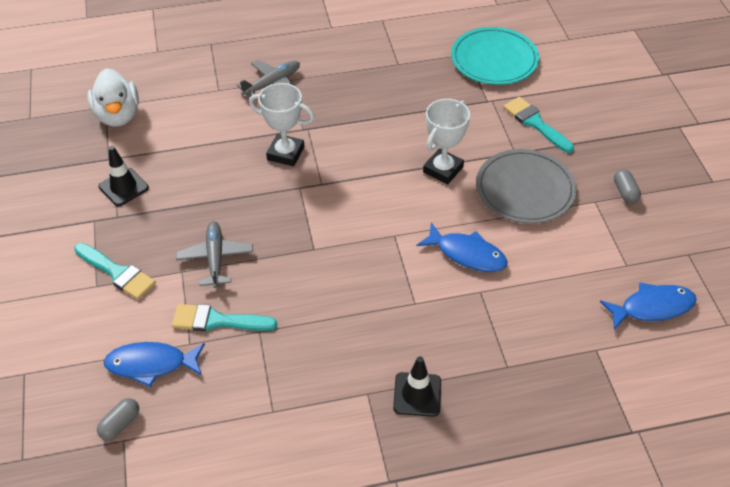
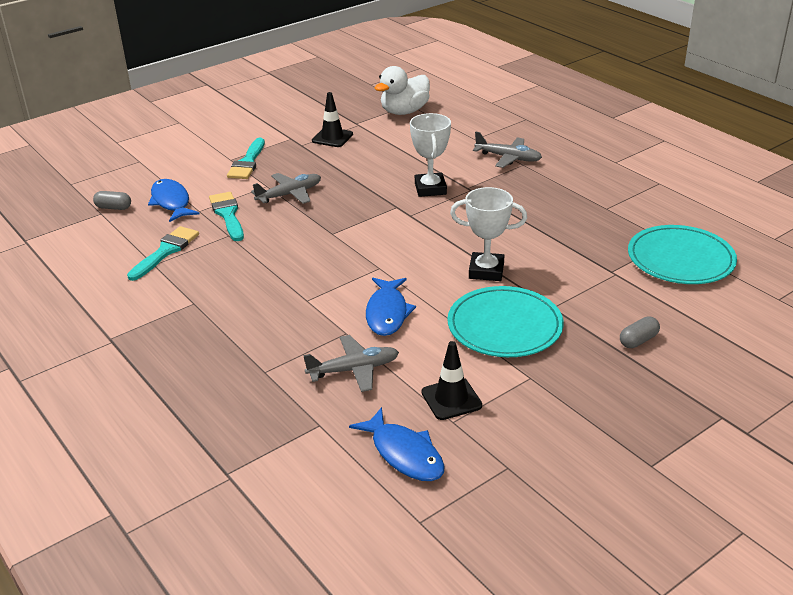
camera: 65 degrees right, 15 degrees down
black traffic cone [393,356,441,417] -> black traffic cone moved to [421,341,482,420]
grey plate [476,149,577,223] -> turquoise plate [447,286,563,357]
turquoise brush [503,97,574,153] -> turquoise brush moved to [127,226,199,281]
grey capsule [614,169,641,204] -> grey capsule moved to [620,316,660,348]
none -> grey plane [303,335,399,392]

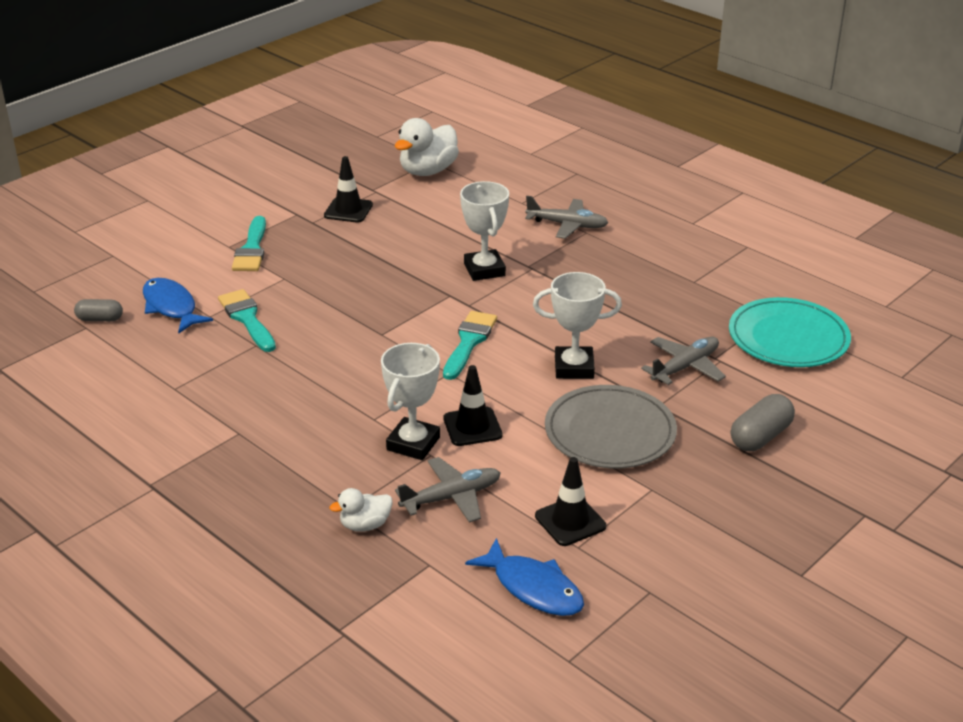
camera: 10 degrees left, 0 degrees up
turquoise brush [127,226,199,281] -> turquoise brush moved to [443,311,497,380]
grey plane [251,173,321,204] -> grey plane moved to [641,337,726,385]
blue fish [366,278,416,336] -> black traffic cone [443,365,502,446]
turquoise plate [447,286,563,357] -> grey plate [545,385,677,469]
grey capsule [620,316,660,348] -> grey capsule [731,394,795,451], size x1.53
none -> white duck [329,488,393,532]
none -> white trophy [381,343,440,460]

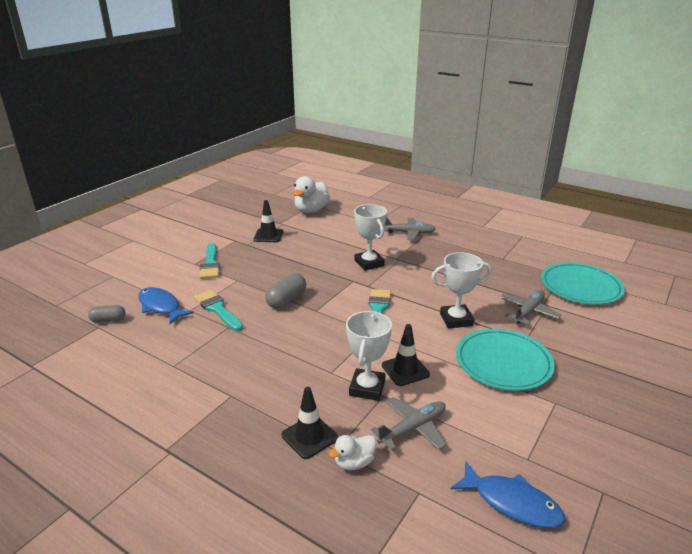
camera: 10 degrees left, 5 degrees down
black traffic cone [535,457,606,546] -> black traffic cone moved to [282,387,338,459]
grey plate [545,385,677,469] -> turquoise plate [456,329,555,391]
grey capsule [731,394,795,451] -> grey capsule moved to [265,273,306,309]

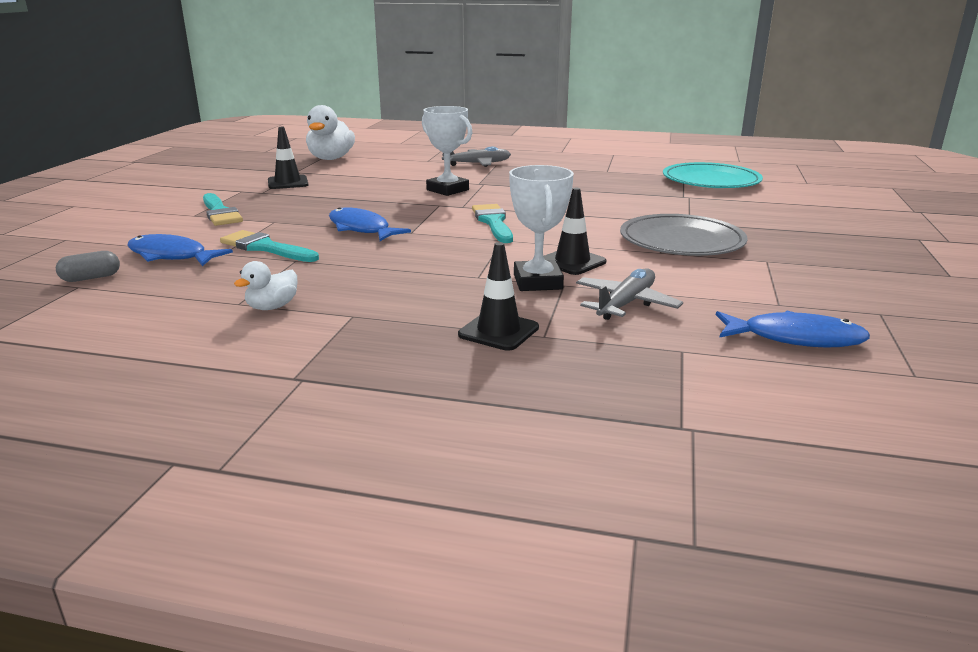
camera: 20 degrees left, 5 degrees down
grey capsule [265,273,306,309] -> blue fish [329,207,411,241]
white duck [329,435,376,470] -> white duck moved to [234,261,298,310]
white trophy [431,252,492,329] -> none
turquoise plate [456,329,555,391] -> grey plate [620,214,748,256]
grey plane [500,290,561,325] -> none

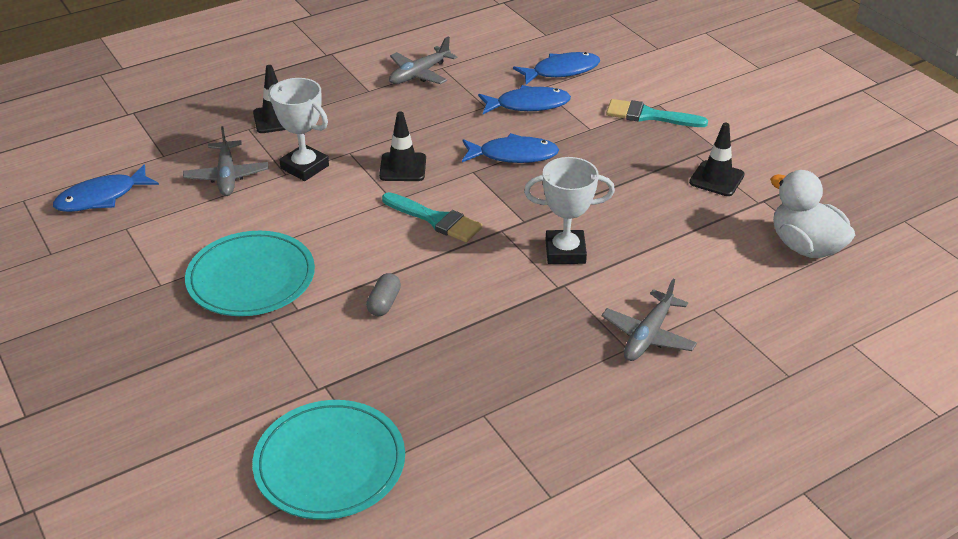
camera: 135 degrees right, 15 degrees up
grey capsule [56,251,120,282] -> grey capsule moved to [366,273,401,316]
turquoise brush [220,230,319,262] -> blue fish [478,85,571,114]
white duck [234,261,298,310] -> grey plane [389,36,457,84]
black traffic cone [543,188,606,275] -> black traffic cone moved to [379,111,426,181]
grey plate [620,214,748,256] -> turquoise plate [185,231,315,316]

